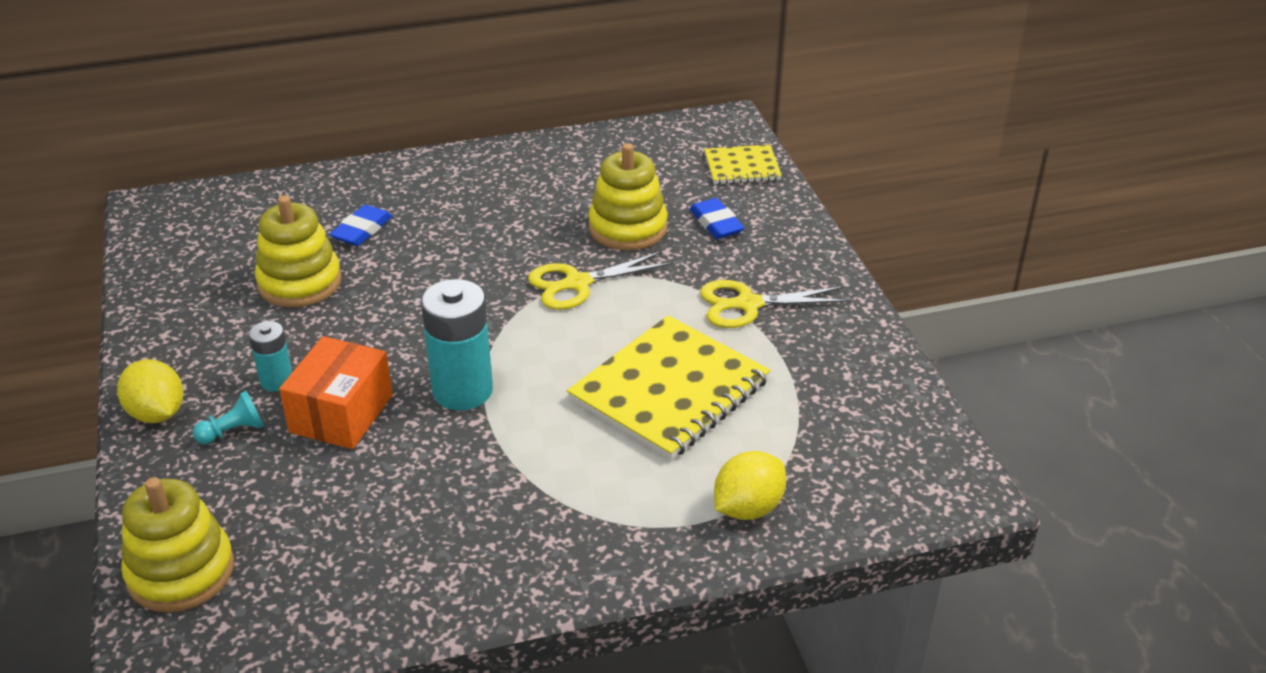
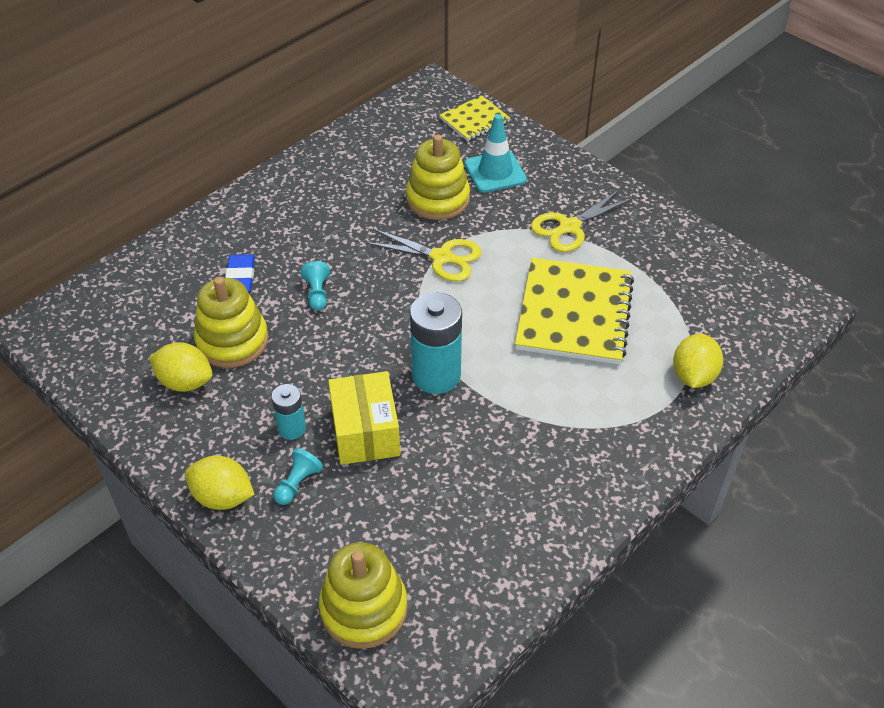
camera: 30 degrees left, 10 degrees up
orange box [279,336,393,449] -> yellow box [328,371,400,465]
yellow scissors [528,251,673,310] -> yellow scissors turned 105 degrees counterclockwise [365,229,482,282]
blue eraser [690,198,744,239] -> turquoise traffic cone [465,114,527,193]
none -> yellow lemon [149,342,213,392]
none -> turquoise pawn [301,261,330,311]

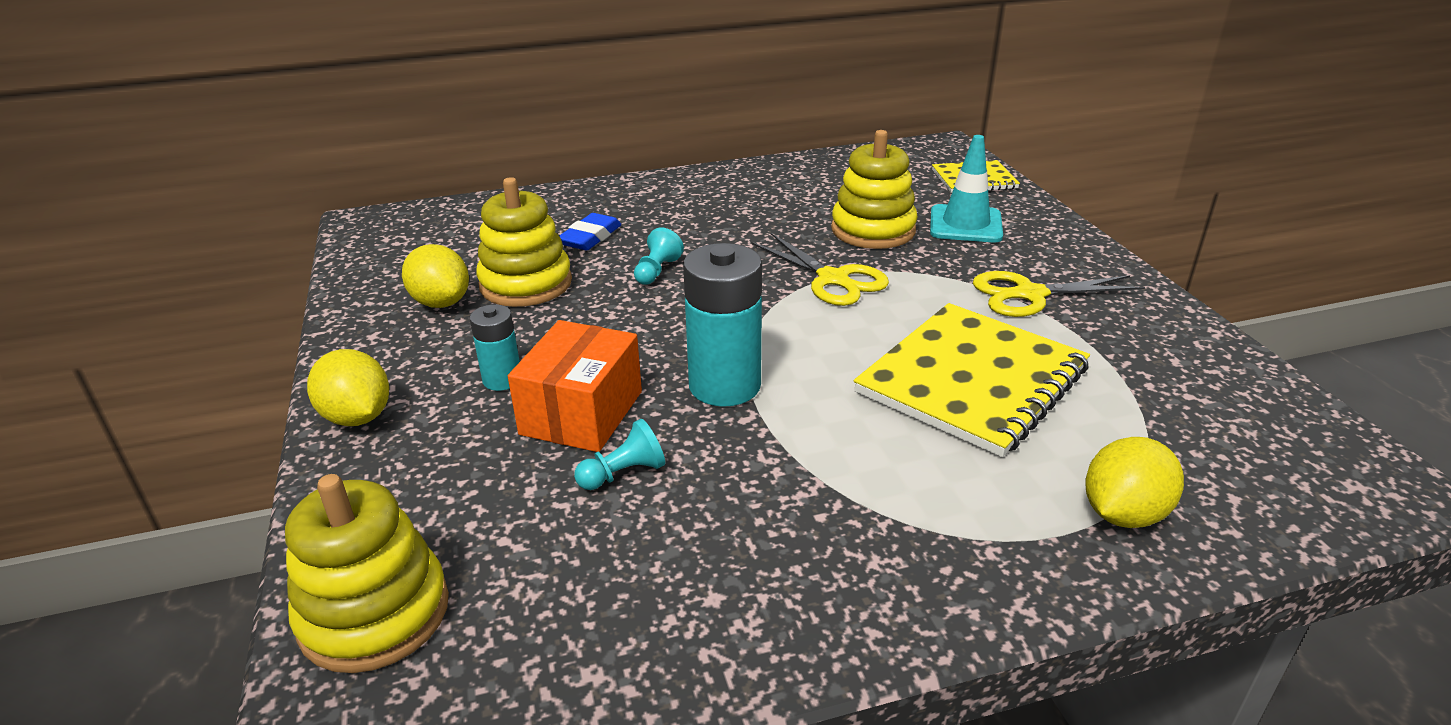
camera: 30 degrees right, 15 degrees down
turquoise pawn [273,448,323,505] -> turquoise pawn moved to [574,419,665,490]
yellow box [328,371,400,465] -> orange box [508,320,642,452]

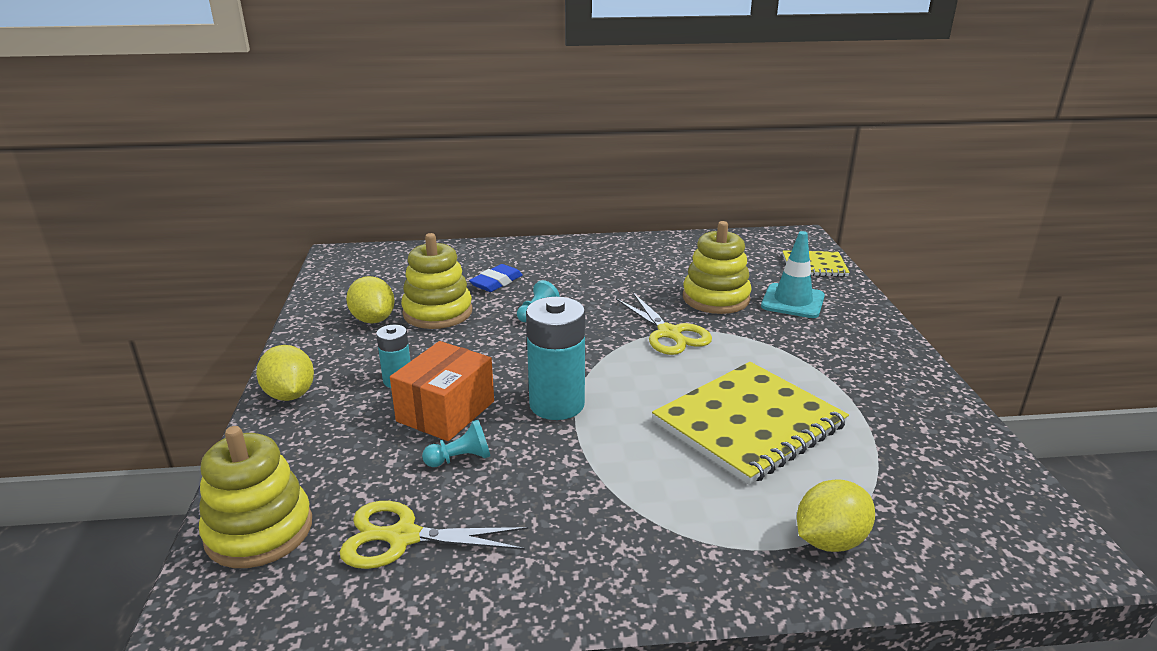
camera: 10 degrees right, 5 degrees down
yellow scissors [973,271,1145,317] -> yellow scissors moved to [340,501,528,569]

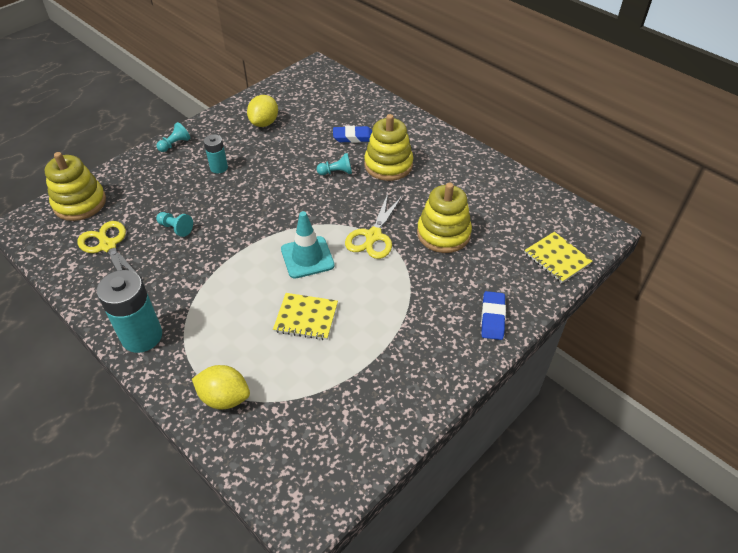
camera: 50 degrees right, 20 degrees up
yellow lemon [256,345,314,401] -> turquoise pawn [156,122,190,152]
orange box [390,341,494,441] -> none
yellow stacking toy [401,233,472,329] -> yellow stacking toy moved to [364,114,413,181]
turquoise battery [526,297,585,420] -> turquoise battery moved to [96,270,162,353]
yellow notebook [652,362,849,485] -> yellow notebook [273,293,338,340], size x0.53
turquoise traffic cone [761,231,825,318] -> turquoise traffic cone moved to [281,211,334,279]
none -> blue eraser [481,291,506,340]

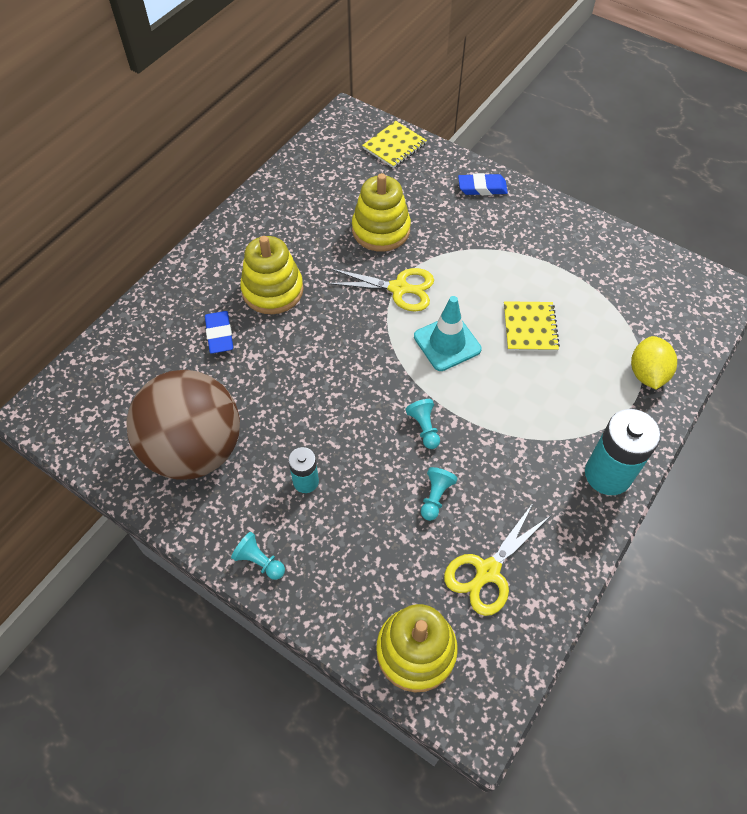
camera: 100 degrees left, 10 degrees up
yellow lemon [247,95,278,127] -> brown ball [126,370,240,480]
turquoise pawn [317,153,352,175] -> turquoise pawn moved to [405,399,440,449]

